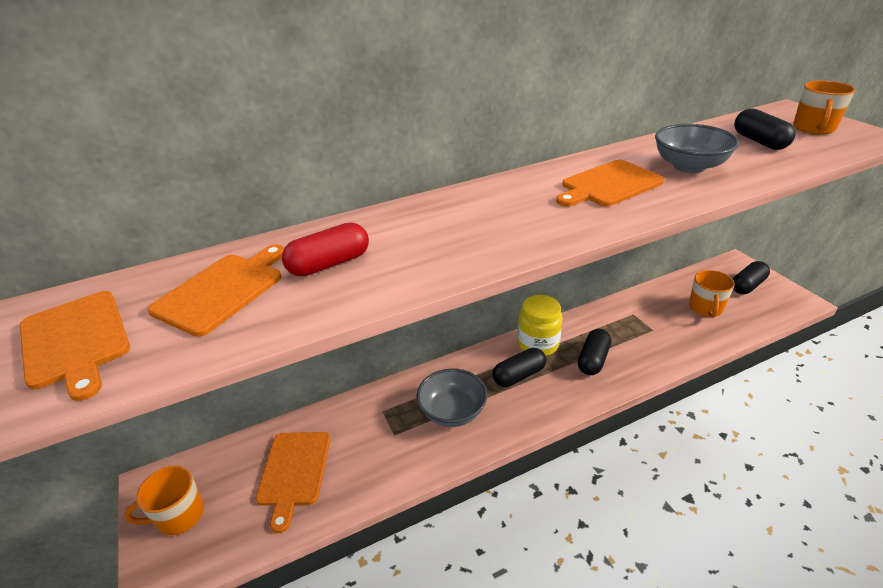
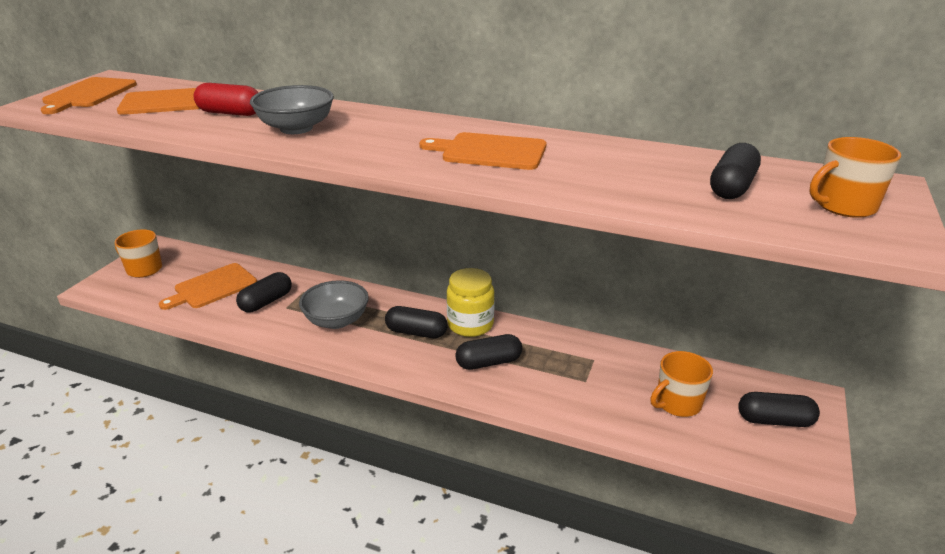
camera: 45 degrees right, 5 degrees down
grey bowl [655,124,739,173] -> grey bowl moved to [250,85,334,134]
none -> black capsule [236,272,292,312]

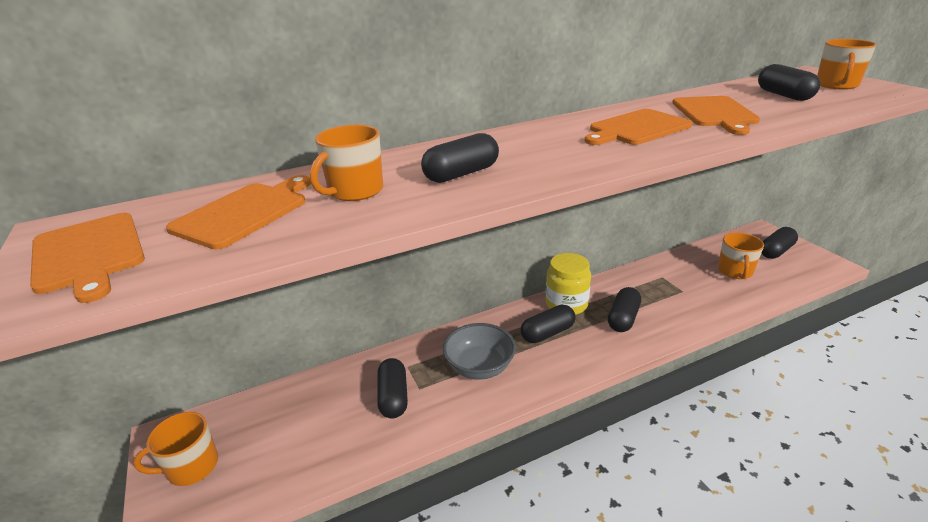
camera: 45 degrees left, 0 degrees up
orange cutting board [159,263,257,310] -> orange cutting board moved to [672,96,760,135]
red capsule [193,83,259,116] -> orange mug [310,125,383,201]
grey bowl [250,85,334,134] -> black capsule [421,133,499,183]

